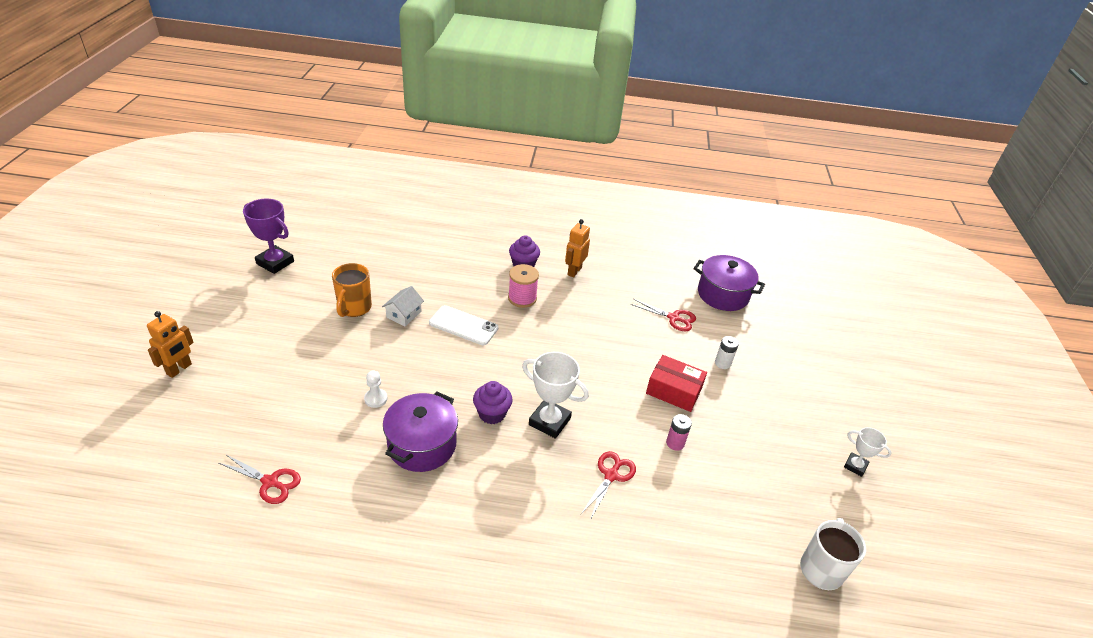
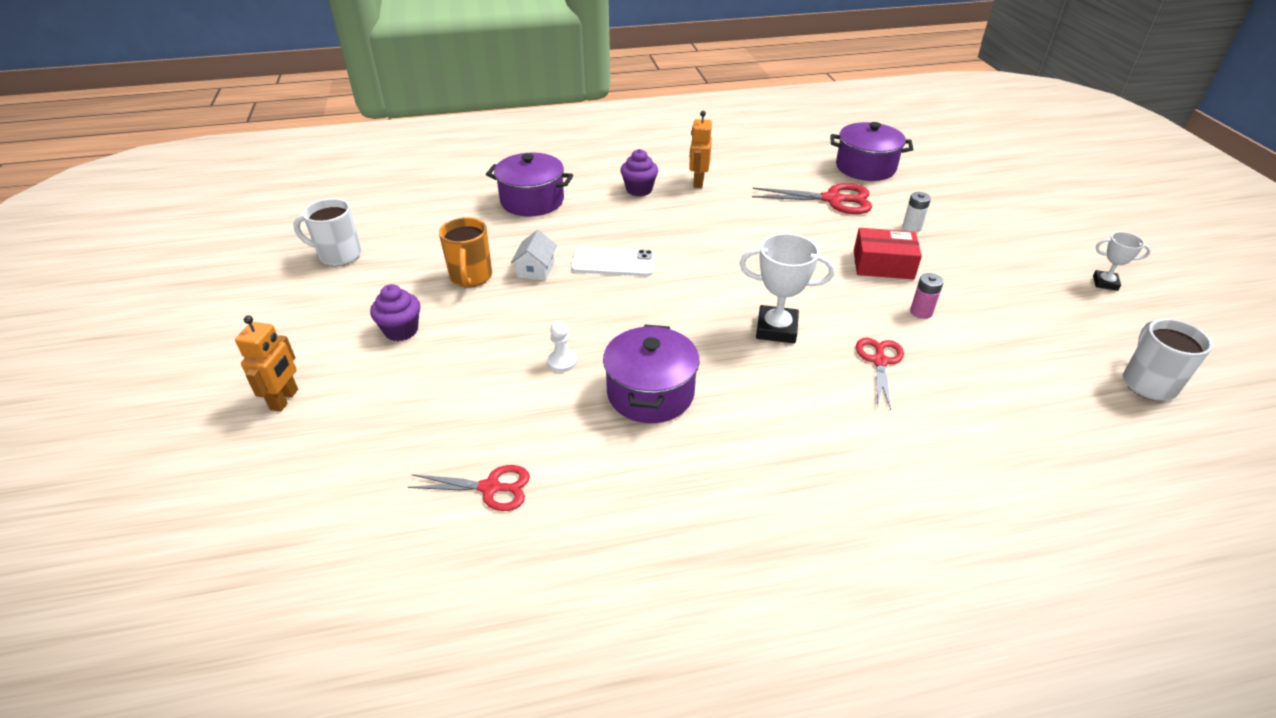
camera: 15 degrees left, 0 degrees up
purple trophy [243,198,294,274] -> white mug [293,198,361,266]
purple cupcake [473,381,512,424] -> purple cupcake moved to [370,284,420,341]
pink spool [508,264,539,308] -> none
red scissors [630,299,696,331] -> red scissors [752,183,872,214], size x1.53
none -> purple pot [486,153,573,217]

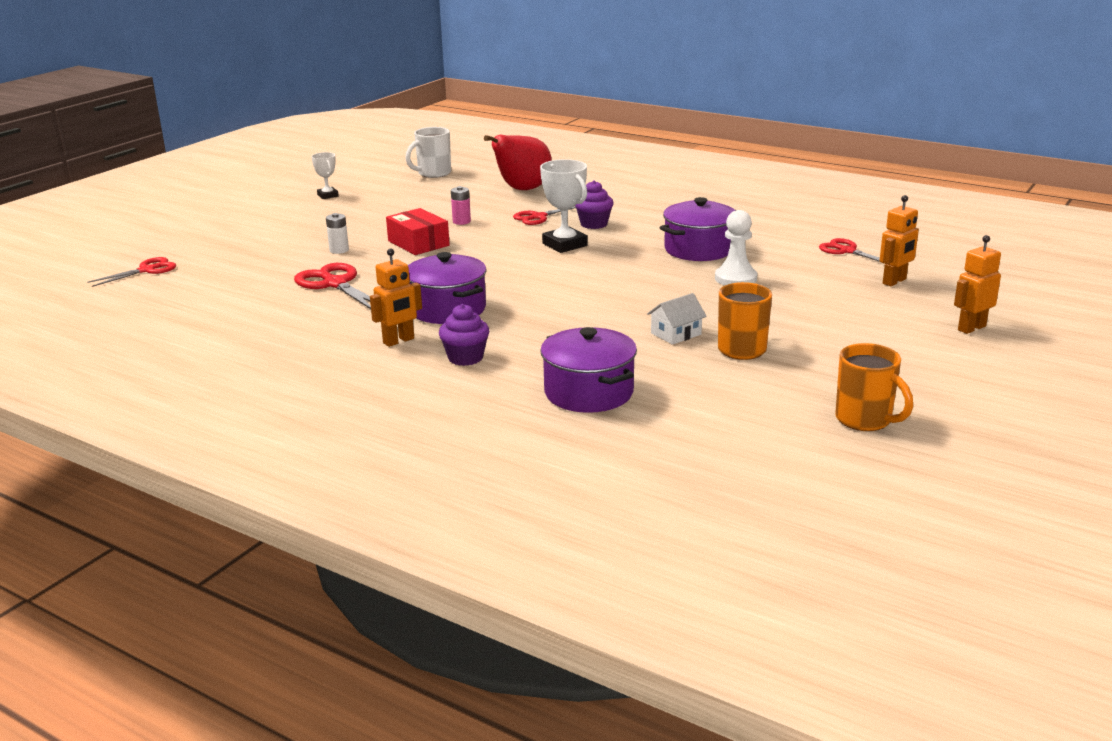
camera: 135 degrees left, 15 degrees down
white mug [293,198,361,266] -> orange mug [835,343,913,431]
purple cupcake [370,284,420,341] -> purple cupcake moved to [575,180,614,229]
white pawn [547,321,577,372] -> white pawn [715,210,757,285], size x1.63
white phone [571,247,655,276] -> none
purple pot [830,122,913,181] -> purple pot moved to [408,252,487,324]
none -> red scissors [87,257,176,287]
none -> red pear [484,135,552,190]
none -> orange robot [880,195,919,286]

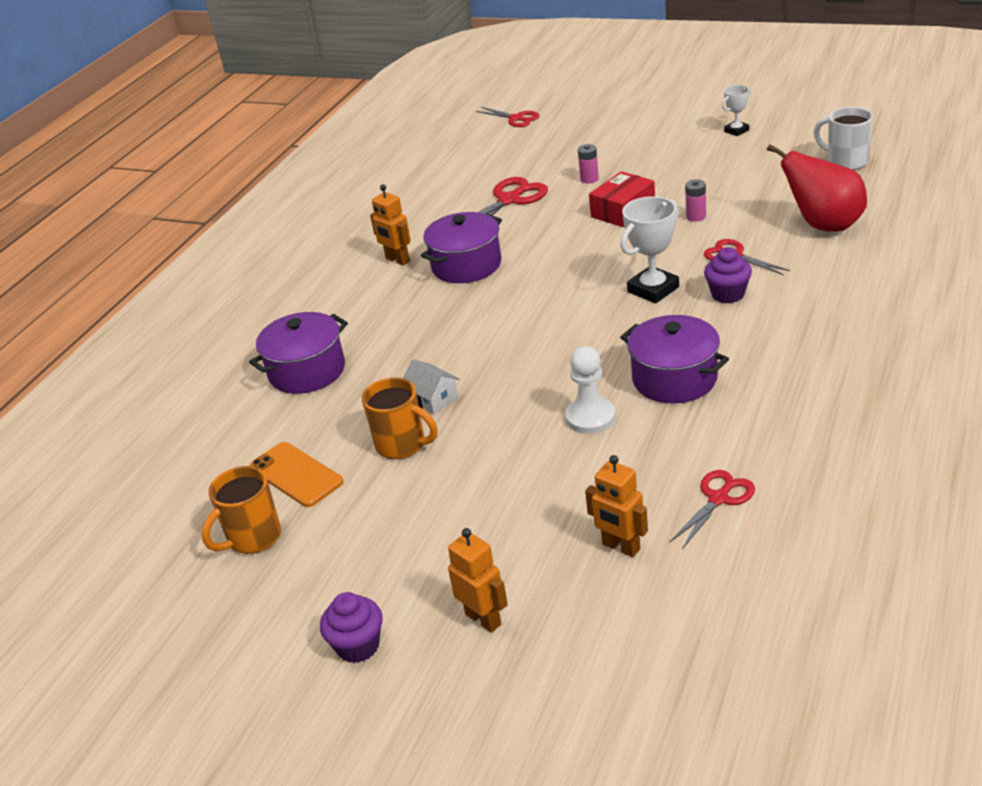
camera: 85 degrees right, 10 degrees up
white battery [326,213,349,254] -> pink battery [578,144,599,183]
purple cupcake [439,304,489,366] -> purple cupcake moved to [320,592,383,663]
none -> orange phone [250,442,343,507]

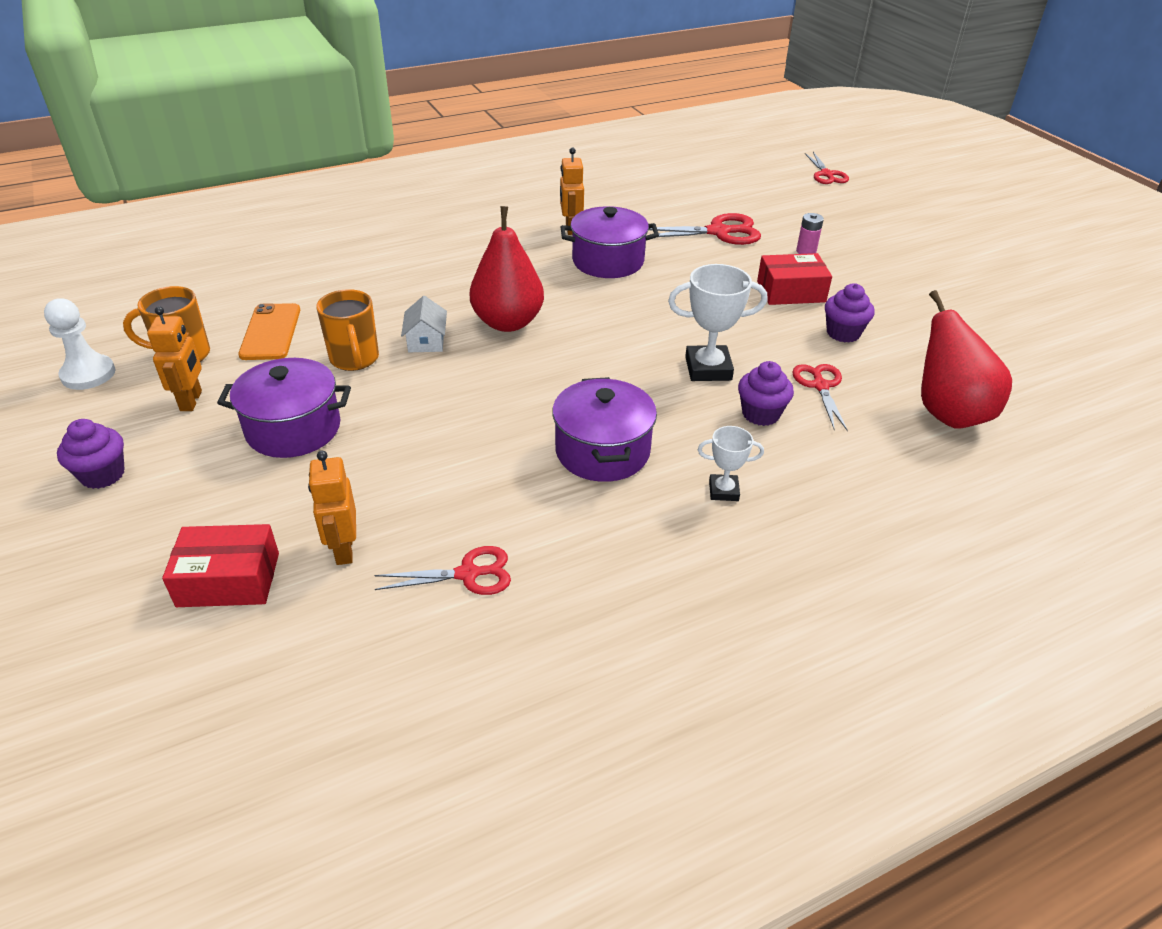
camera: 35 degrees right, 5 degrees up
purple pot [249,312,348,394] -> purple pot moved to [217,358,351,458]
orange robot [448,528,508,633] -> orange robot moved to [147,306,202,411]
white pawn [565,346,616,434] -> white pawn moved to [44,298,115,390]
pink battery [685,179,706,222] -> purple cupcake [825,283,875,342]
white trophy [722,85,751,136] -> white trophy moved to [698,426,764,501]
white mug [814,107,873,170] -> none
none -> red box [162,524,279,607]
none -> red pear [470,206,544,332]

